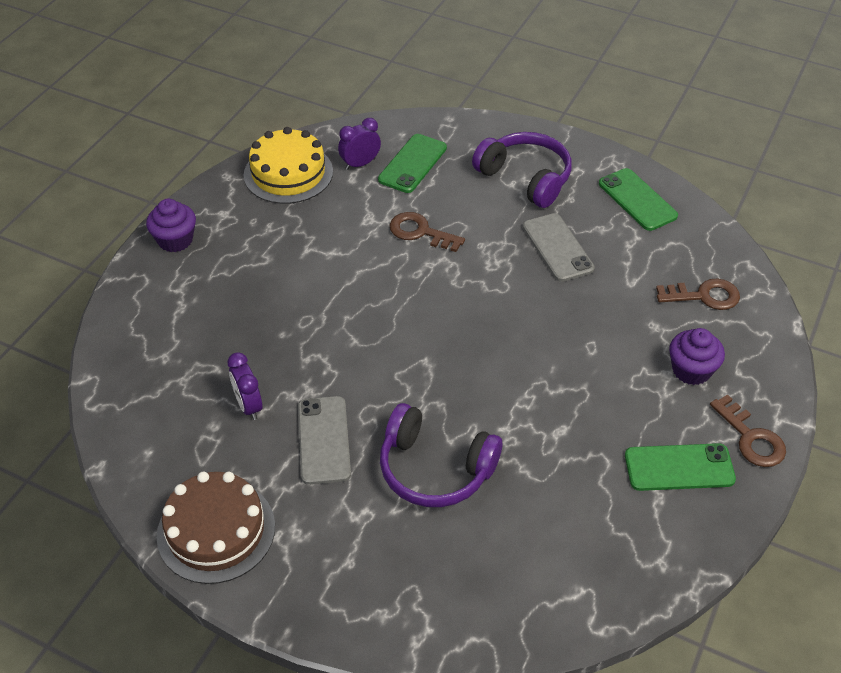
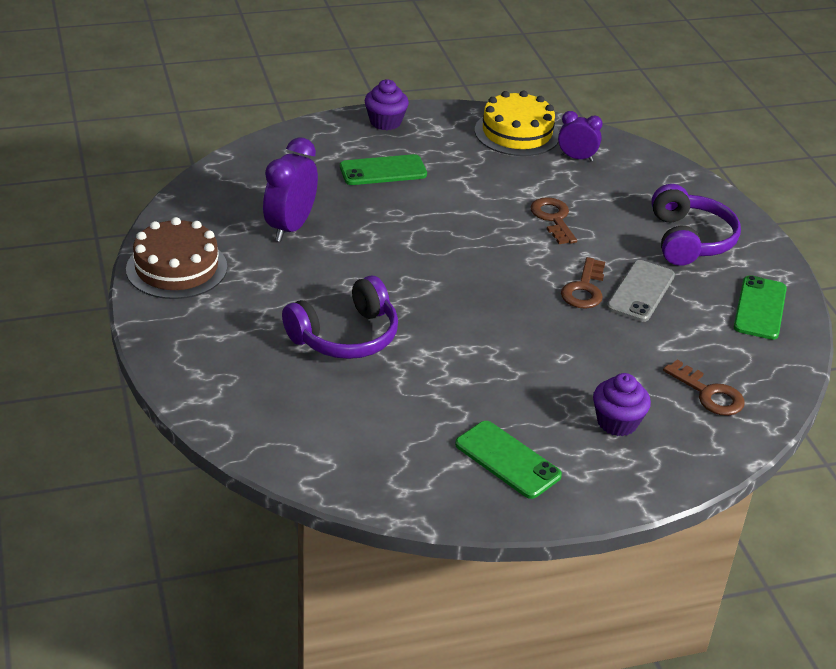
camera: 45 degrees right, 10 degrees down
purple clock [228,352,262,420] -> purple clock [263,137,318,242], size x1.65
grey phone [298,396,351,485] -> none
green phone [378,134,447,193] -> green phone moved to [340,154,427,185]
purple headphones [380,403,502,507] -> purple headphones turned 105 degrees counterclockwise [282,275,398,359]
brown key [710,394,786,467] -> brown key moved to [561,257,605,309]

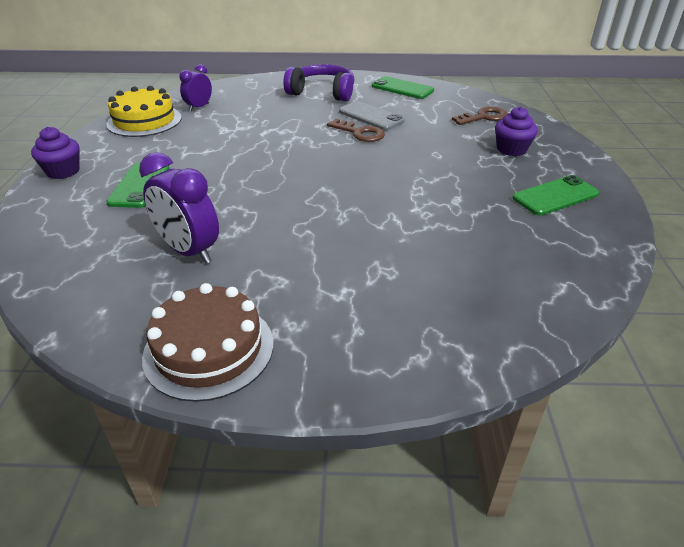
camera: 70 degrees left, 0 degrees up
purple headphones [282,275,398,359] -> none
brown key [530,197,577,244] -> none

